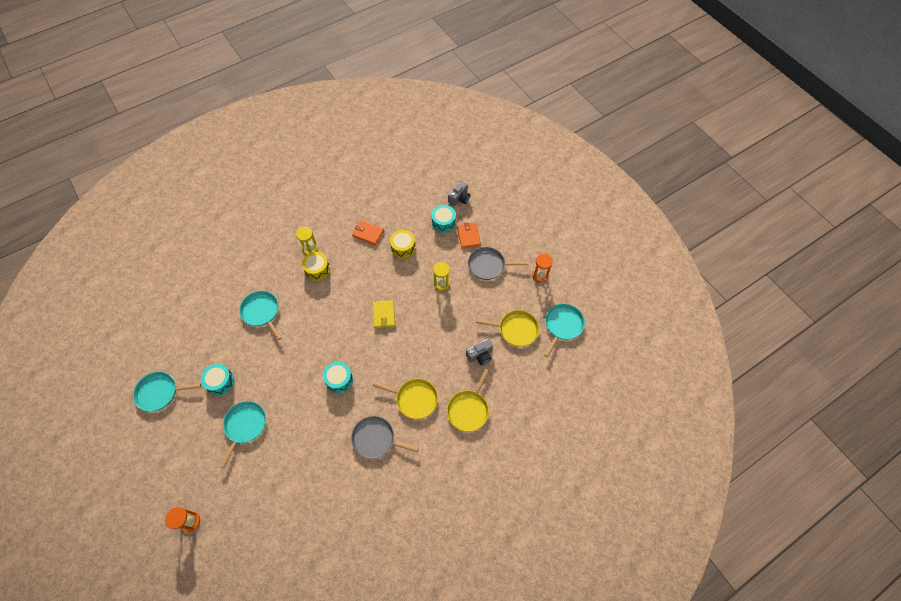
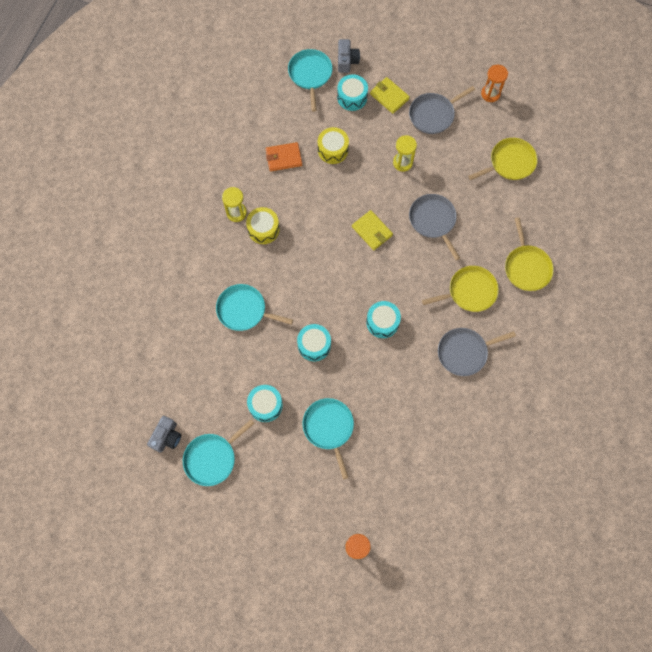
camera: 35 degrees left, 10 degrees up
orange wallet [457,222,481,249] -> yellow wallet [370,77,410,114]
grey camera [466,338,493,365] -> grey camera moved to [147,416,181,453]
turquoise pan [544,304,585,357] -> turquoise pan moved to [288,49,333,112]
none -> turquoise drum [297,324,331,361]
none -> grey pan [409,194,460,260]

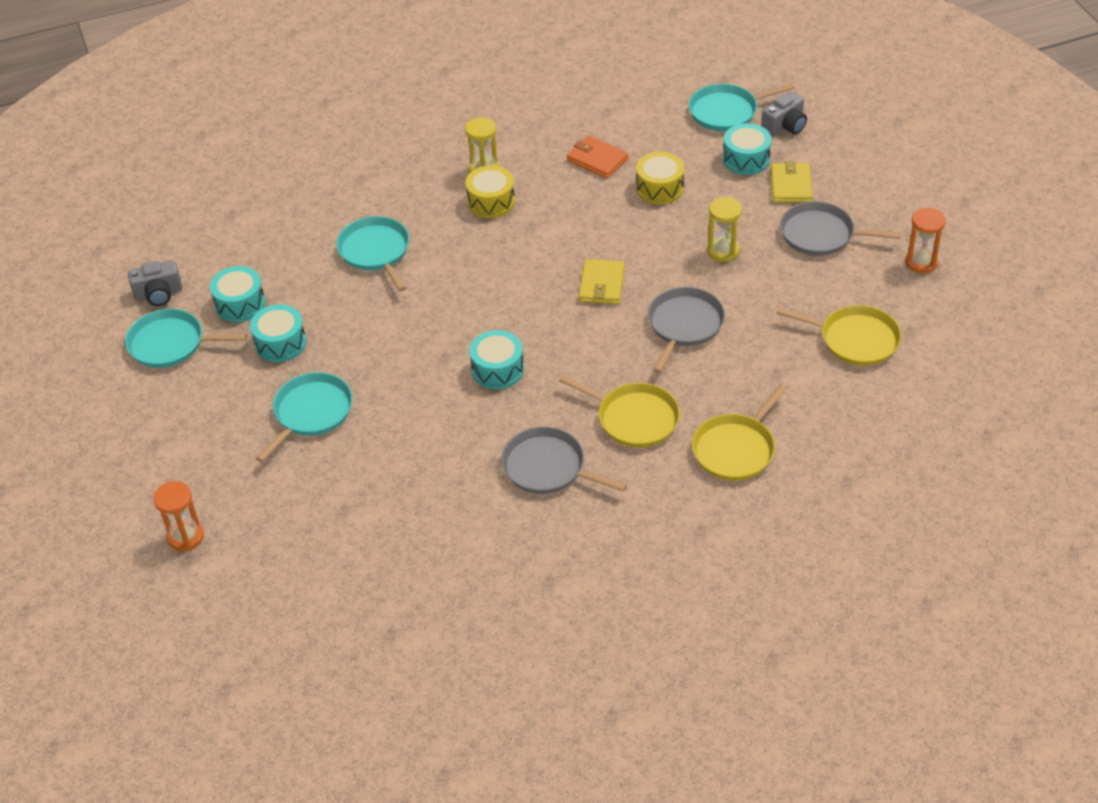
camera: 50 degrees right, 25 degrees down
turquoise pan [288,49,333,112] -> turquoise pan turned 150 degrees counterclockwise [689,83,795,131]
turquoise drum [297,324,331,361] -> turquoise drum moved to [210,266,265,322]

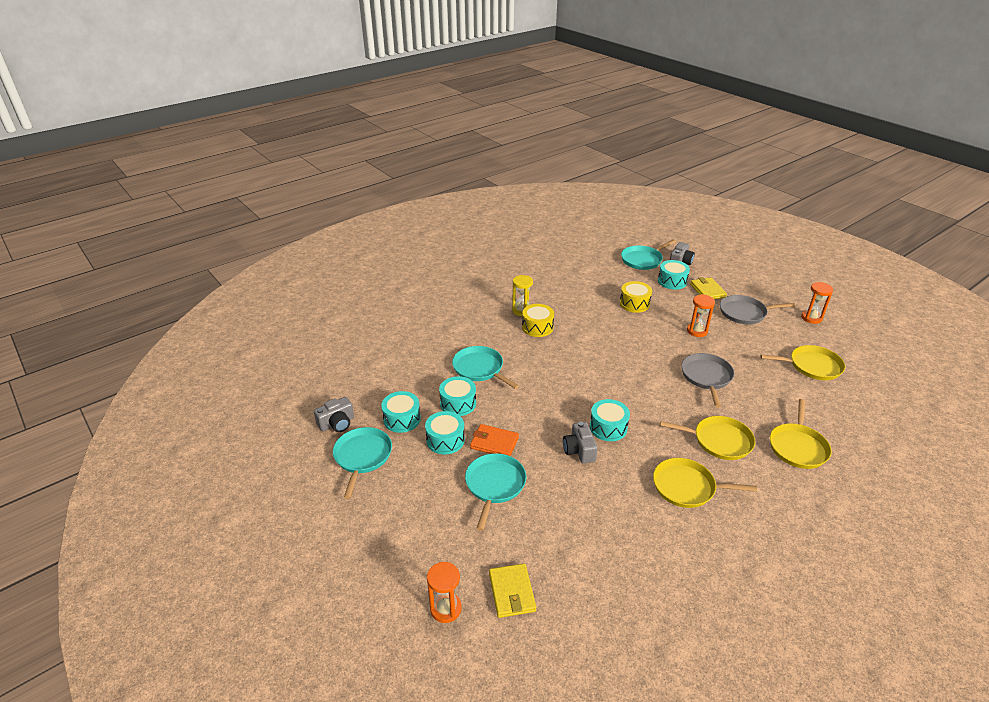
camera: 20 degrees left, 10 degrees down
turquoise pan [125,309,247,368] -> turquoise pan turned 105 degrees clockwise [333,427,392,499]
grey pan [501,427,627,494] -> yellow pan [653,458,757,508]
orange wallet [567,135,629,178] -> orange wallet moved to [470,424,519,456]
yellow wallet [579,259,625,304] -> yellow wallet moved to [489,563,536,618]
yellow hourglass [707,197,742,262] -> orange hourglass [687,294,715,337]
none -> turquoise drum [439,376,476,416]
none -> grey camera [563,421,598,464]

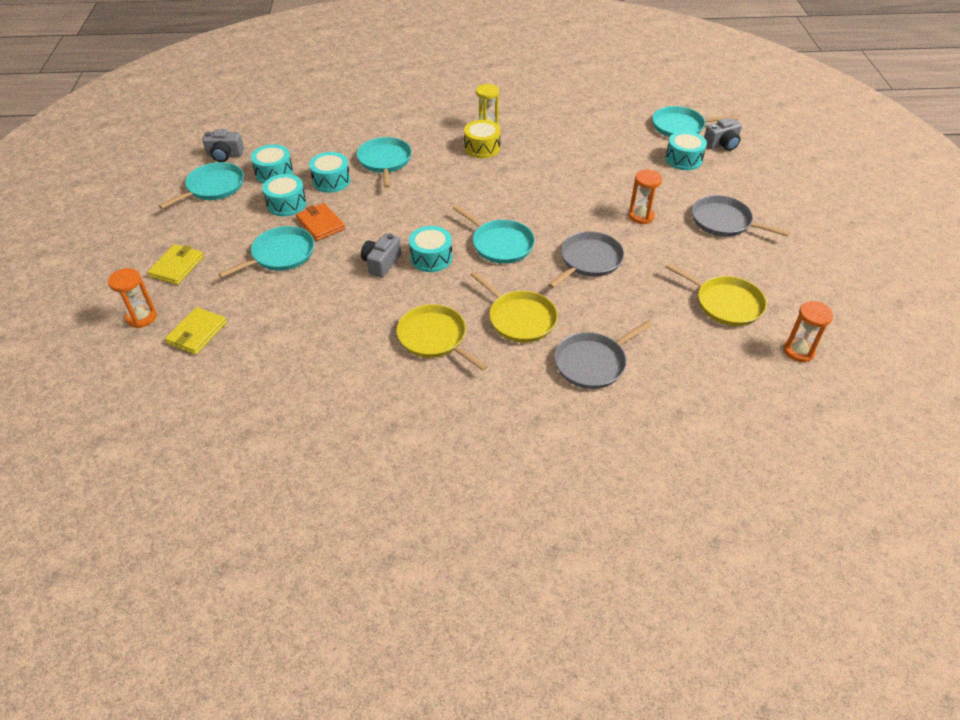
camera: 35 degrees right, 10 degrees up
yellow drum [620,281,652,313] -> none
yellow wallet [690,277,727,299] -> yellow wallet moved to [147,244,204,285]
yellow pan [770,399,832,469] -> grey pan [554,320,653,389]
orange hourglass [801,282,833,324] -> orange hourglass moved to [784,301,833,362]
none -> turquoise pan [453,205,535,264]

